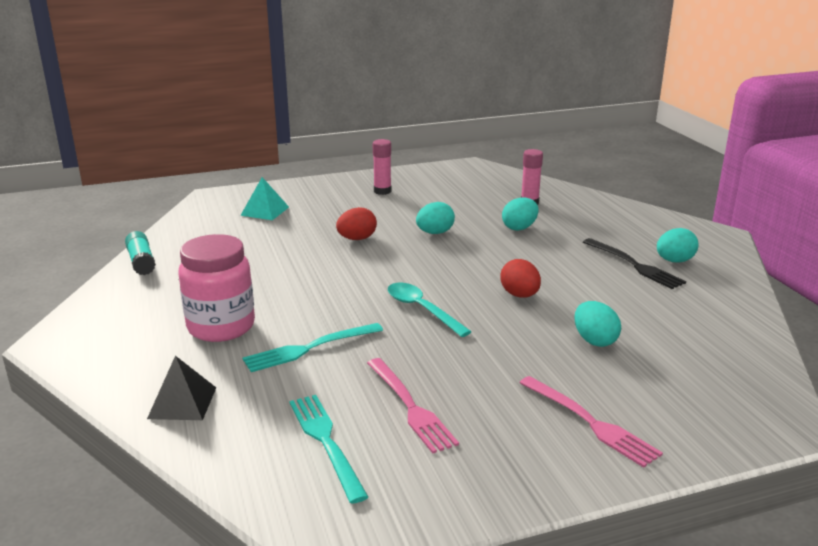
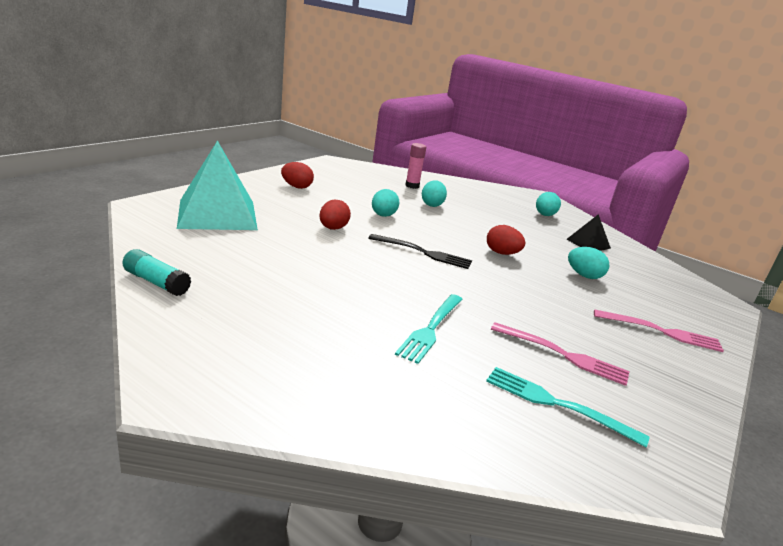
camera: 40 degrees left, 0 degrees up
black pyramid [147,356,216,420] -> black pyramid moved to [566,214,611,251]
pink jar [178,234,255,342] -> none
turquoise pyramid [240,177,289,220] -> turquoise pyramid [177,141,258,230], size x2.06
pink glue stick [373,139,391,195] -> red egg [281,162,314,189]
turquoise spoon [388,283,472,337] -> none
black fork [583,238,686,289] -> black fork moved to [368,234,472,269]

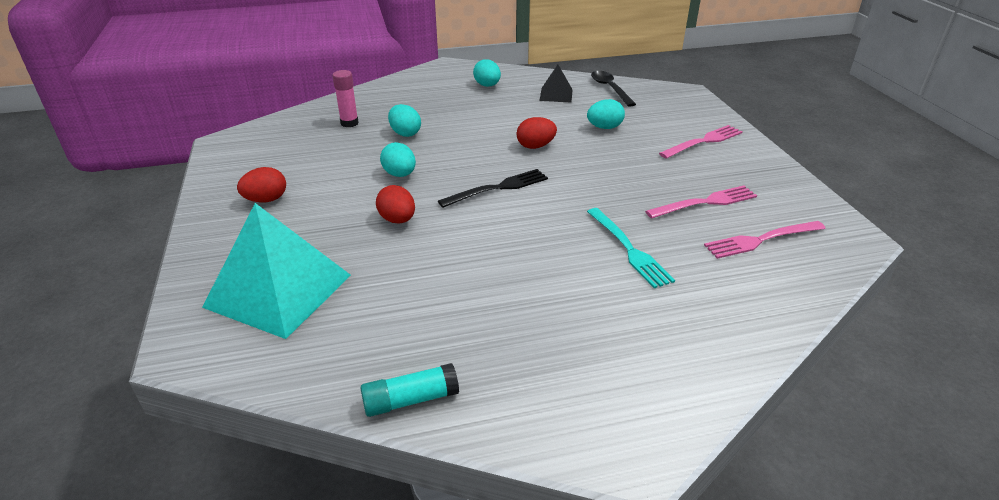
camera: 45 degrees left, 10 degrees up
turquoise fork [486,367,649,447] -> pink fork [704,221,826,259]
none -> black spoon [591,71,636,107]

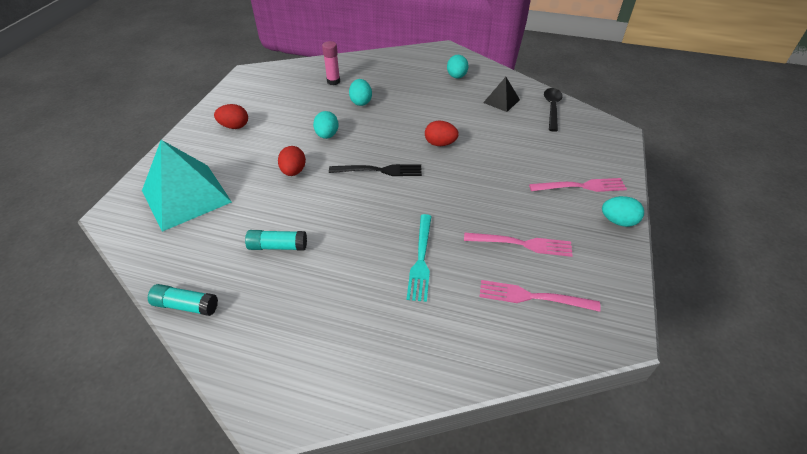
camera: 30 degrees right, 10 degrees up
turquoise egg [587,99,625,129] -> turquoise egg moved to [602,196,644,227]
none -> turquoise glue stick [245,230,307,251]

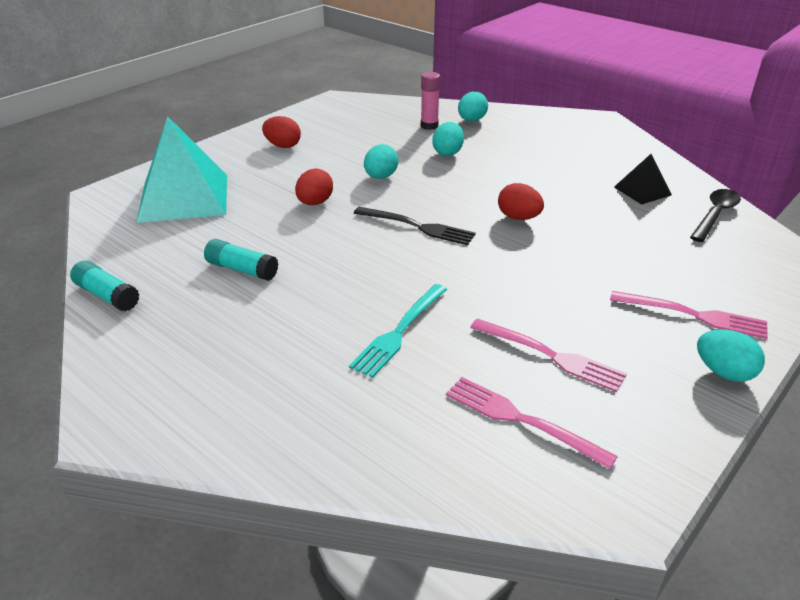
camera: 25 degrees right, 10 degrees down
turquoise egg [447,55,468,79] -> turquoise egg moved to [458,92,488,121]

